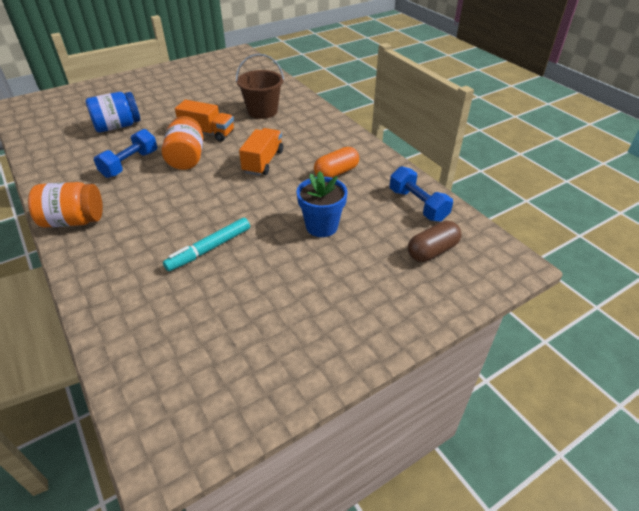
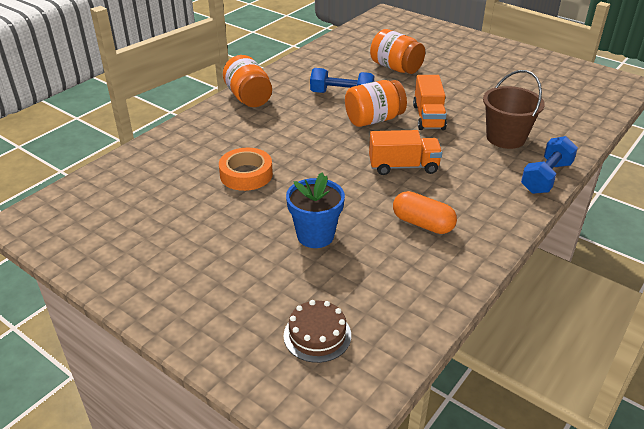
camera: 70 degrees right, 5 degrees down
blue jar [85,92,140,133] -> orange jar [370,29,425,74]
turquoise marker [163,218,250,271] -> orange tape [219,148,273,191]
blue dumbbell [390,166,453,222] -> blue dumbbell moved to [521,136,578,194]
brown capsule [408,221,461,262] -> brown cake [284,300,351,363]

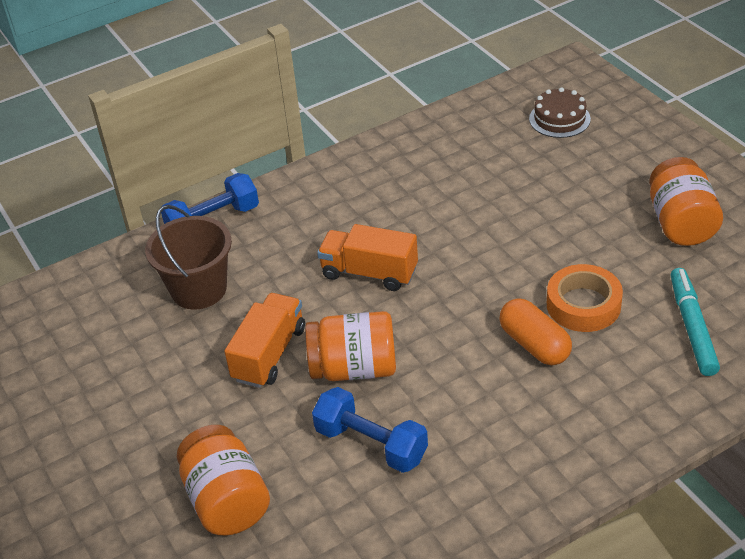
camera: 155 degrees left, 5 degrees up
orange jar [223,55,272,107] -> orange jar moved to [649,157,723,246]
blue flower pot [286,173,345,248] -> none
orange capsule [393,191,457,234] -> orange capsule moved to [499,298,572,365]
none -> turquoise marker [671,268,720,376]

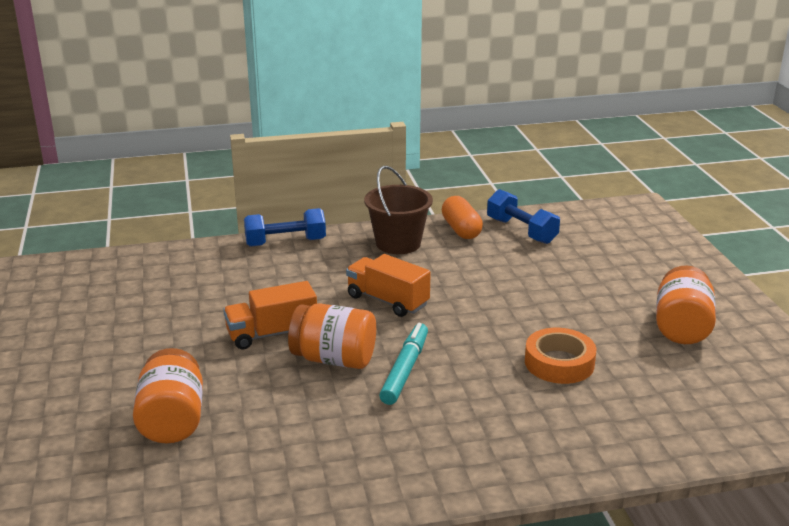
camera: 15 degrees right, 15 degrees down
brown bucket [145,205,232,309] -> brown bucket moved to [364,166,433,254]
orange truck [224,293,305,388] -> orange truck turned 150 degrees counterclockwise [223,281,317,349]
blue dumbbell [312,387,428,473] -> blue dumbbell moved to [487,189,560,244]
orange capsule [499,298,572,365] -> orange capsule moved to [442,196,483,239]
brown cake [529,87,591,138] -> none
turquoise marker [671,268,720,376] -> turquoise marker moved to [379,323,428,405]

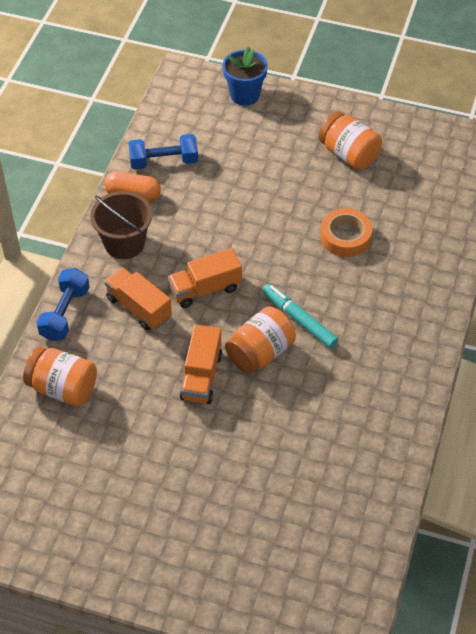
camera: 60 degrees left, 25 degrees up
orange jar [133,348,203,443] -> orange jar moved to [23,346,97,406]
none -> orange truck [104,267,172,330]
none -> blue flower pot [223,46,268,106]

